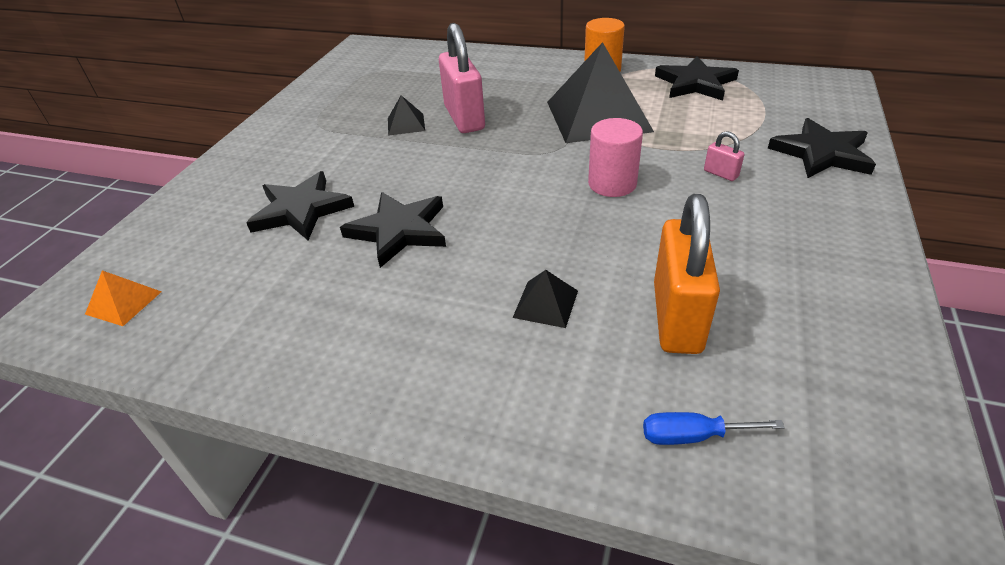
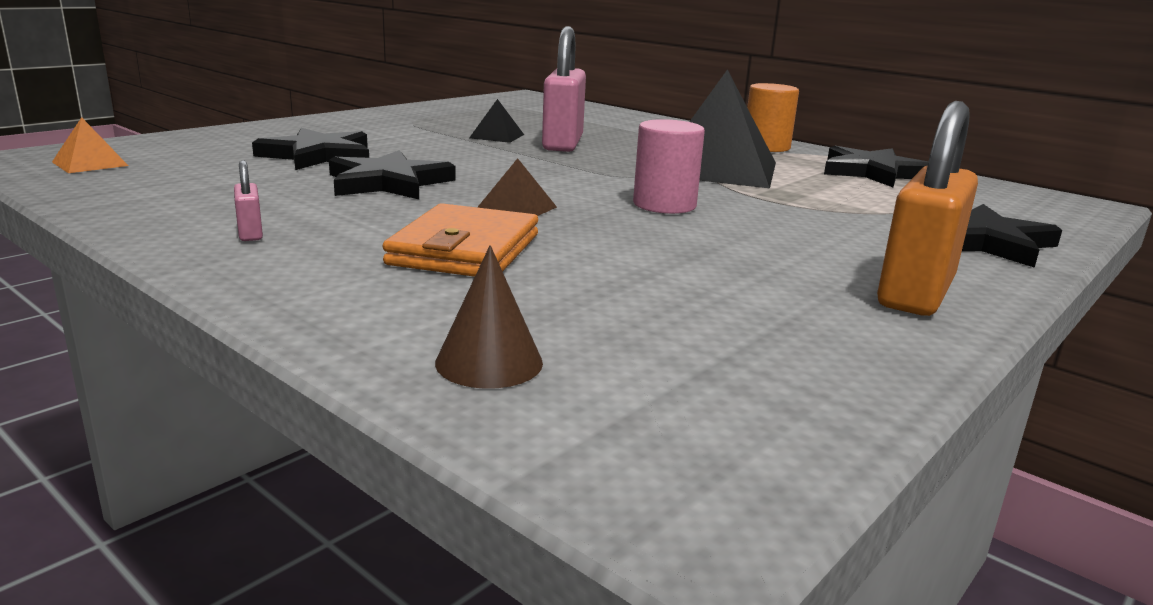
camera: 20 degrees right, 20 degrees down
black pyramid [513,270,578,328] -> orange wallet [382,203,538,277]
blue screwdriver [643,412,785,445] -> brown cone [435,245,543,389]
orange padlock [654,194,720,354] -> orange padlock moved to [877,101,978,316]
pink padlock [704,131,744,181] -> pink padlock moved to [234,160,263,241]
none -> brown pyramid [477,158,557,216]

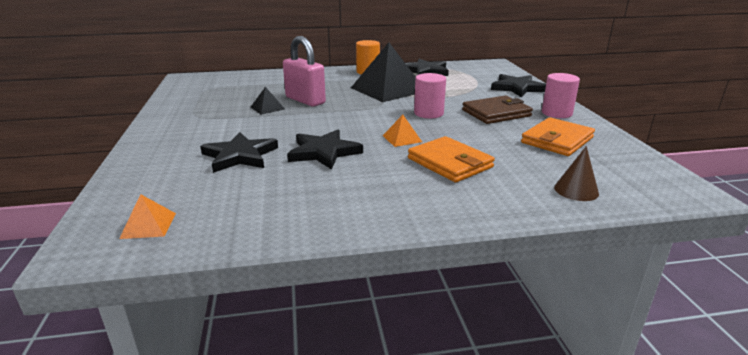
camera: 50 degrees left, 5 degrees up
pink padlock [234,160,263,241] -> none
brown pyramid [477,158,557,216] -> orange pyramid [383,115,422,147]
orange padlock [877,101,978,316] -> pink cylinder [542,73,580,118]
none -> brown wallet [462,96,533,124]
none -> orange wallet [521,117,595,156]

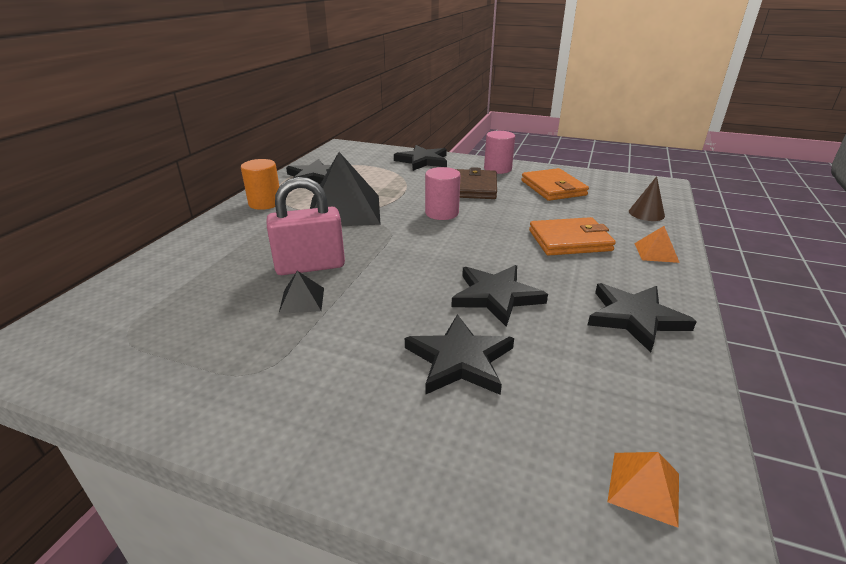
camera: 60 degrees left, 5 degrees up
orange pyramid [383,115,422,147] -> orange pyramid moved to [634,226,680,263]
none -> black star [588,283,697,352]

